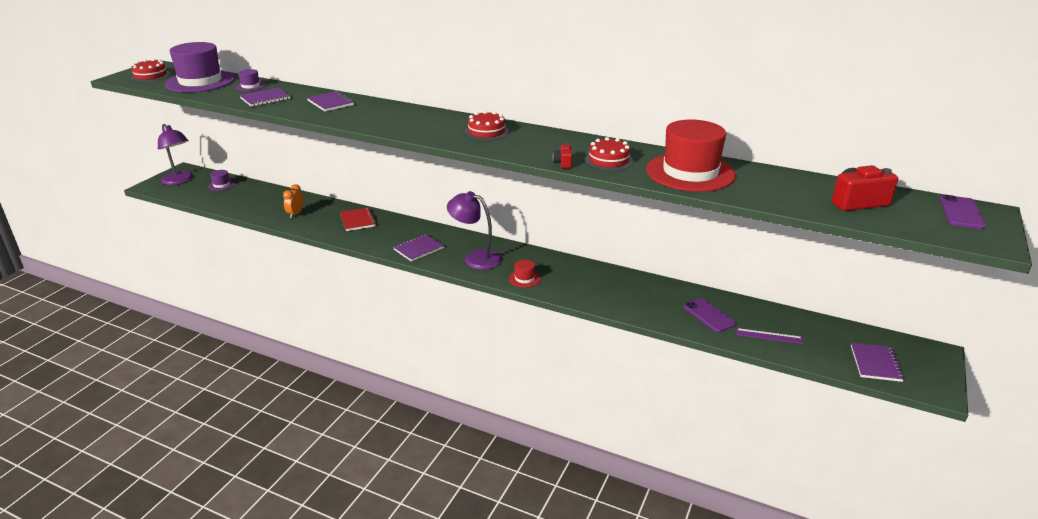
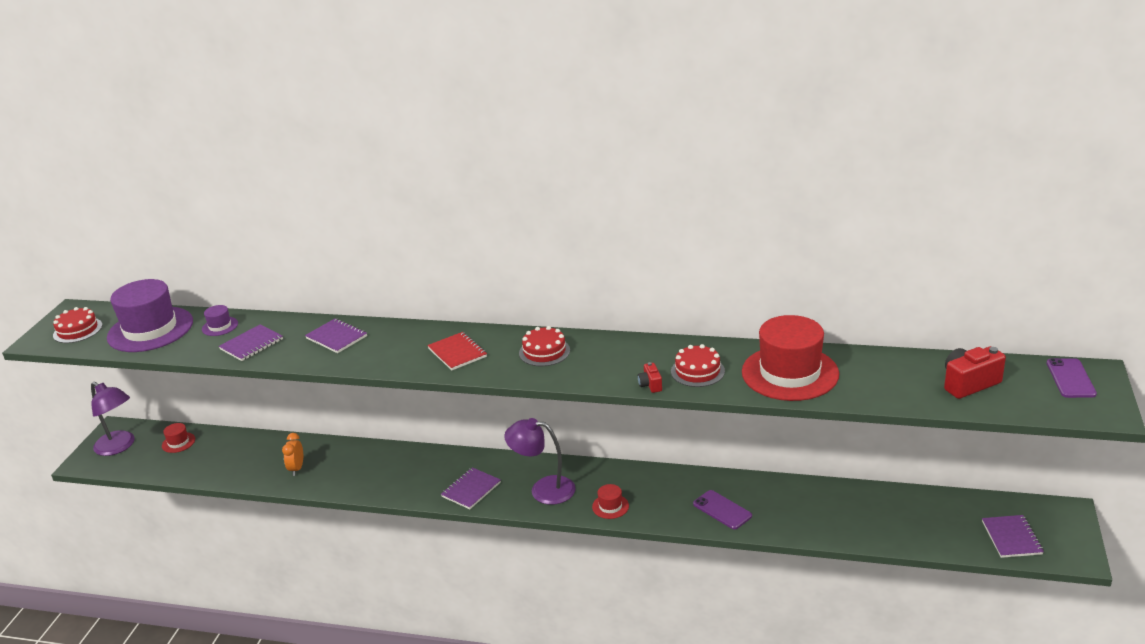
camera: 10 degrees left, 0 degrees up
purple hat [208,170,235,191] -> red hat [162,423,195,453]
red notebook [340,207,376,231] -> red notebook moved to [427,332,487,371]
purple phone [683,298,736,332] -> purple phone moved to [693,490,752,529]
purple ruler [736,328,803,344] -> none

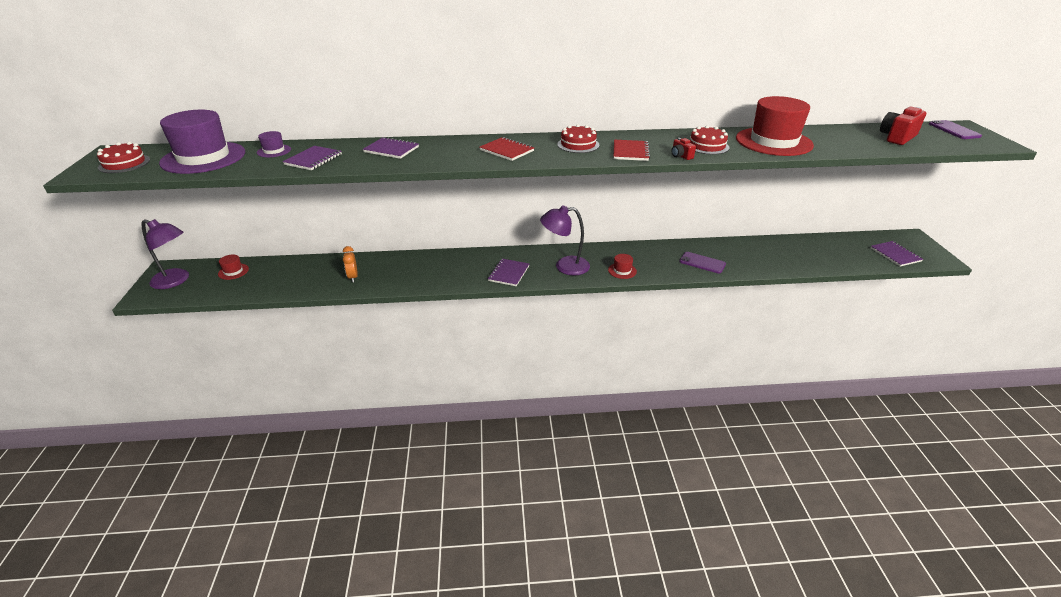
camera: 20 degrees left, 5 degrees up
none -> red notebook [614,140,650,161]

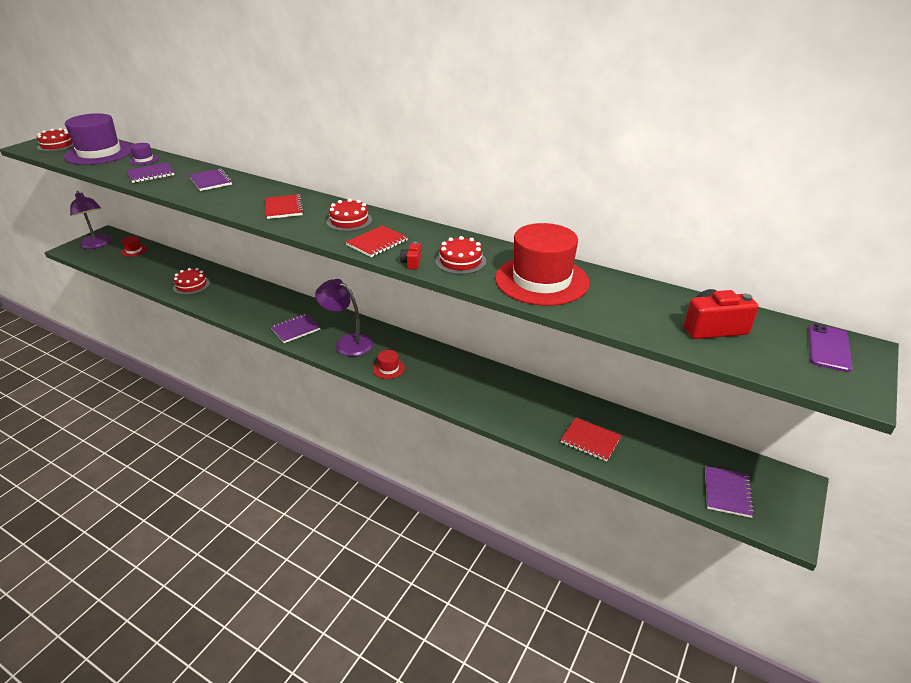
camera: 35 degrees right, 0 degrees up
orange clock [343,246,358,282] -> red cake [173,268,210,295]
purple phone [679,252,726,274] -> none
none -> red notebook [561,418,622,461]

